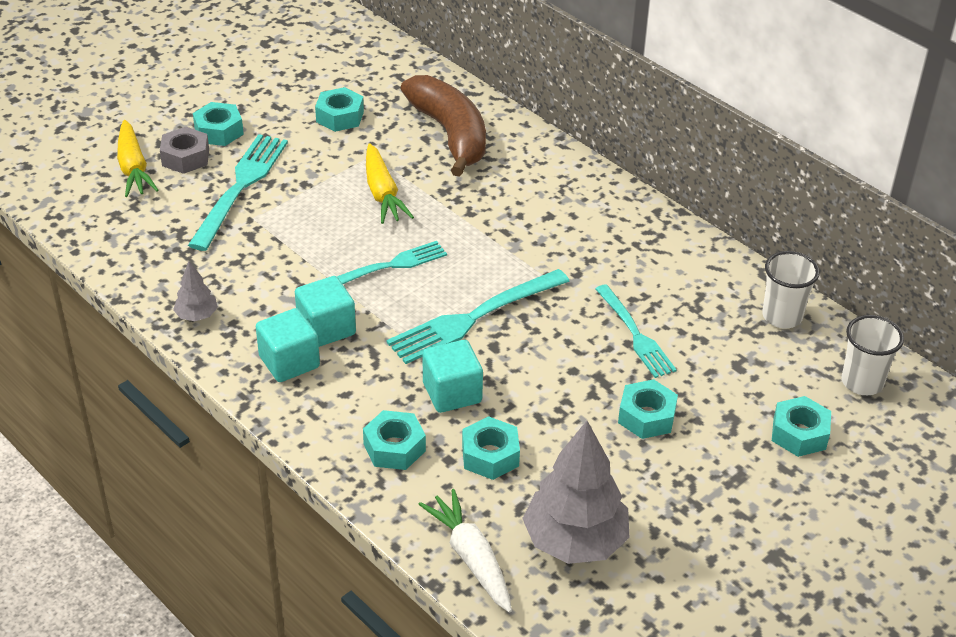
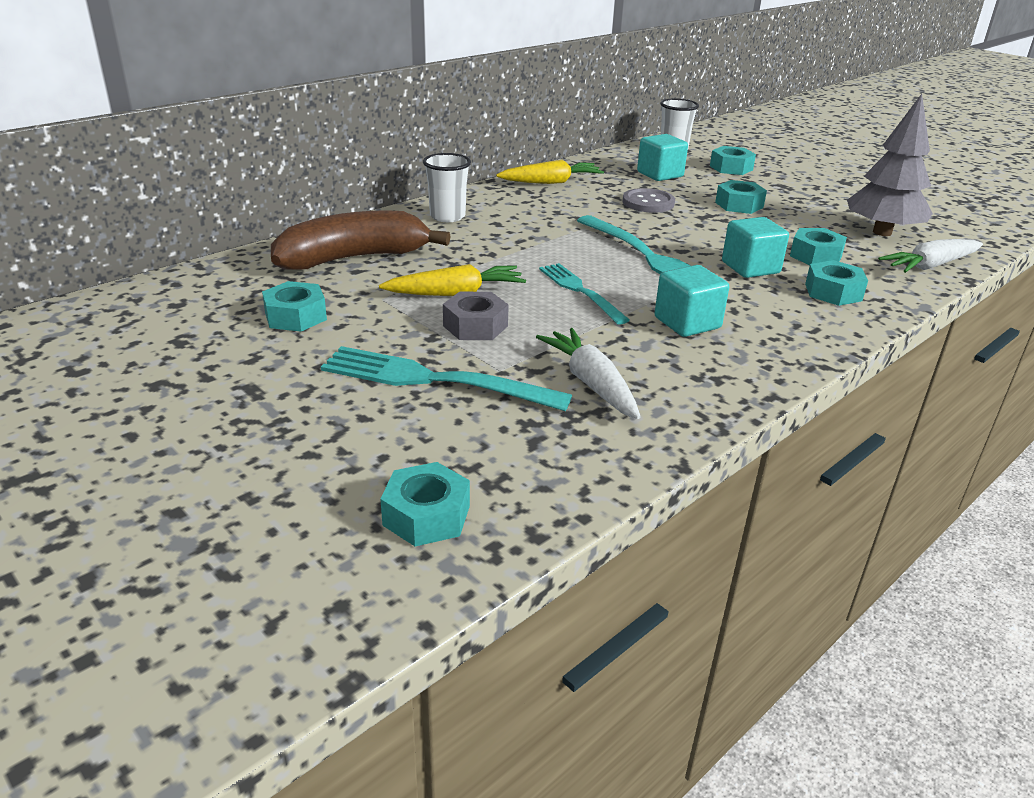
camera: 90 degrees left, 10 degrees down
yellow carrot [117,120,159,197] -> yellow carrot moved to [496,160,604,184]
grey nut [160,127,209,174] -> grey nut moved to [443,292,509,340]
grey tree [173,262,218,321] -> none
turquoise nut [193,102,244,146] -> turquoise nut moved to [381,462,470,546]
turquoise cube [256,308,320,382] -> turquoise cube moved to [637,134,688,181]
turquoise fork [595,284,677,378] -> grey button [623,188,675,213]
white cup [762,251,820,329] -> white cup moved to [423,153,471,222]
none -> white carrot [536,328,641,419]

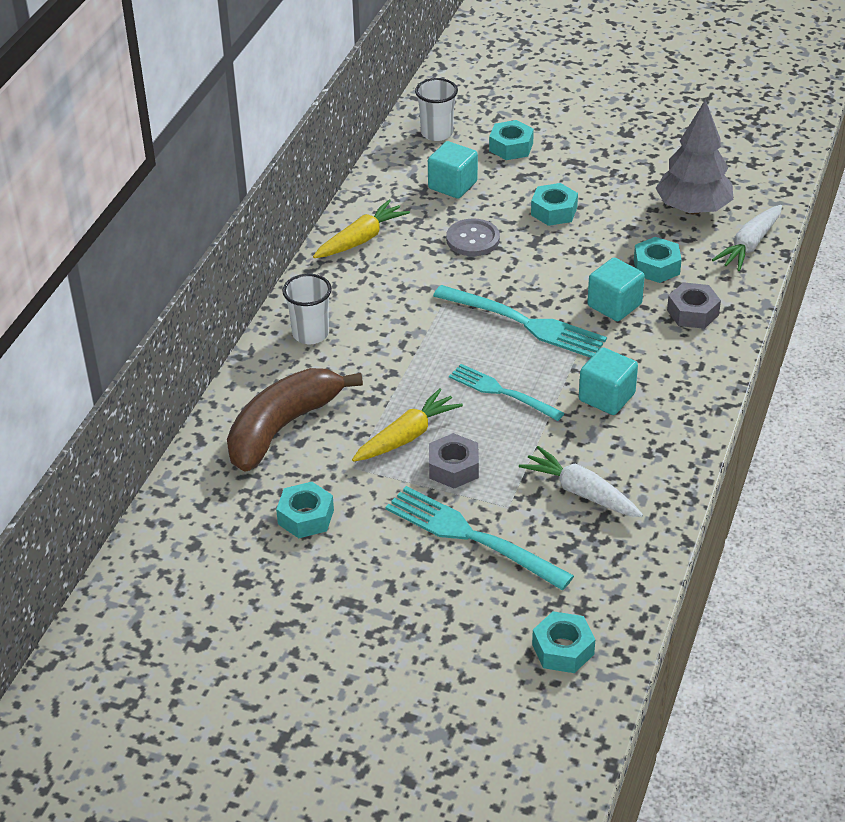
camera: 25 degrees left, 10 degrees up
turquoise fork [321,346,572,411] -> turquoise fork turned 45 degrees clockwise [385,486,574,590]
turquoise nut [805,260,868,306] -> grey nut [667,282,721,329]

